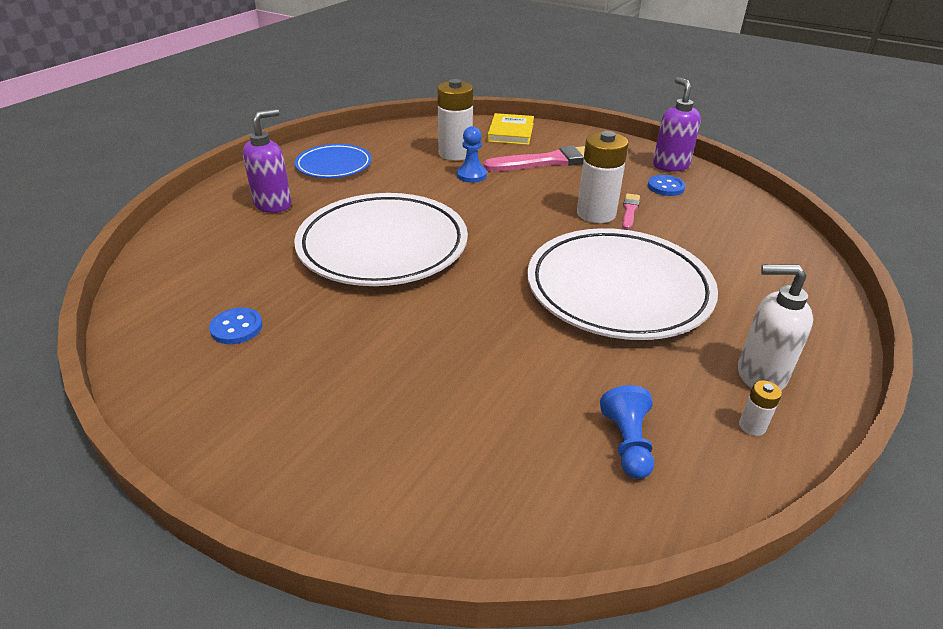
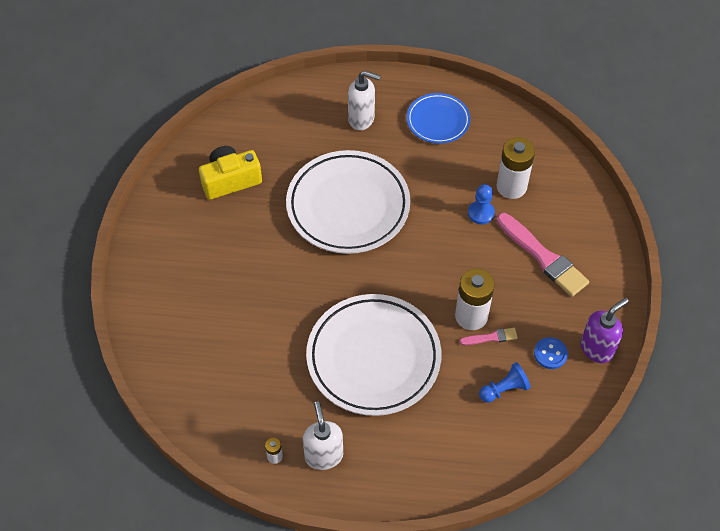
camera: 65 degrees right, 20 degrees up
blue button [209,308,263,344] -> yellow camera [199,146,262,200]
purple soap dispenser [243,109,291,213] -> white soap dispenser [348,71,381,130]
yellow book [487,113,534,145] -> none
blue pawn [600,385,654,479] -> blue pawn moved to [479,362,531,403]

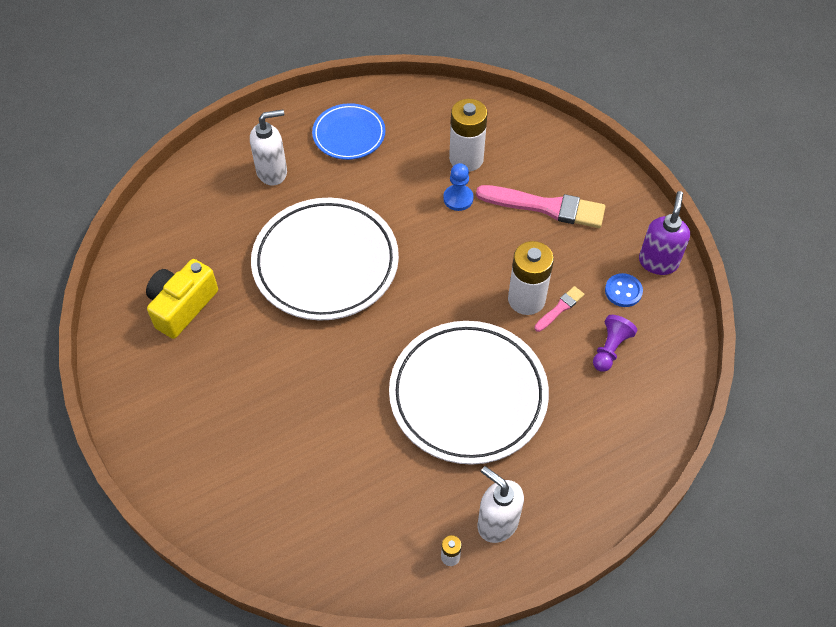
camera: 35 degrees left, 0 degrees up
blue pawn [479,362,531,403] -> purple pawn [593,315,637,372]

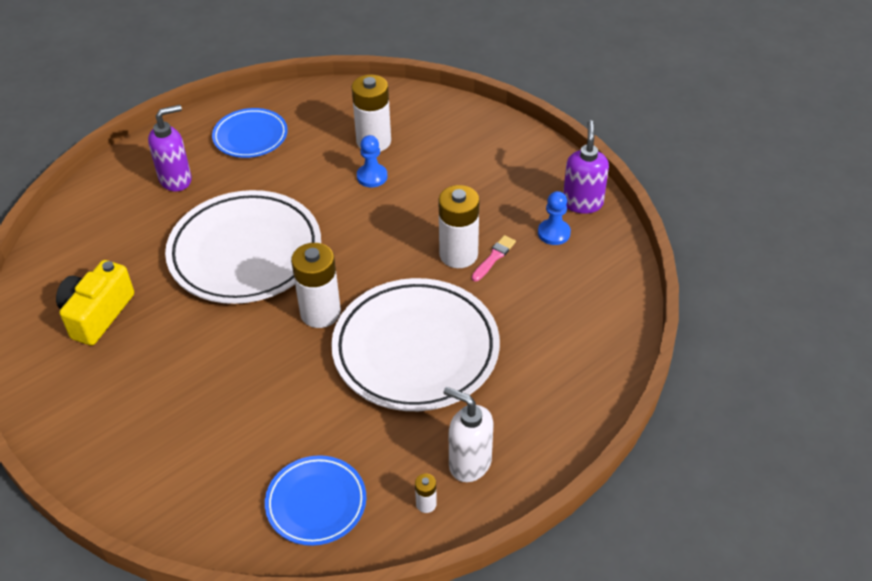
camera: 10 degrees left, 10 degrees down
white soap dispenser [250,109,287,186] -> purple soap dispenser [148,105,192,192]
pink brush [476,185,605,228] -> none
purple pawn [593,315,637,372] -> none
blue button [605,273,643,307] -> blue pawn [538,191,571,245]
none -> blue plate [265,455,366,546]
none -> white battery [291,243,341,328]

